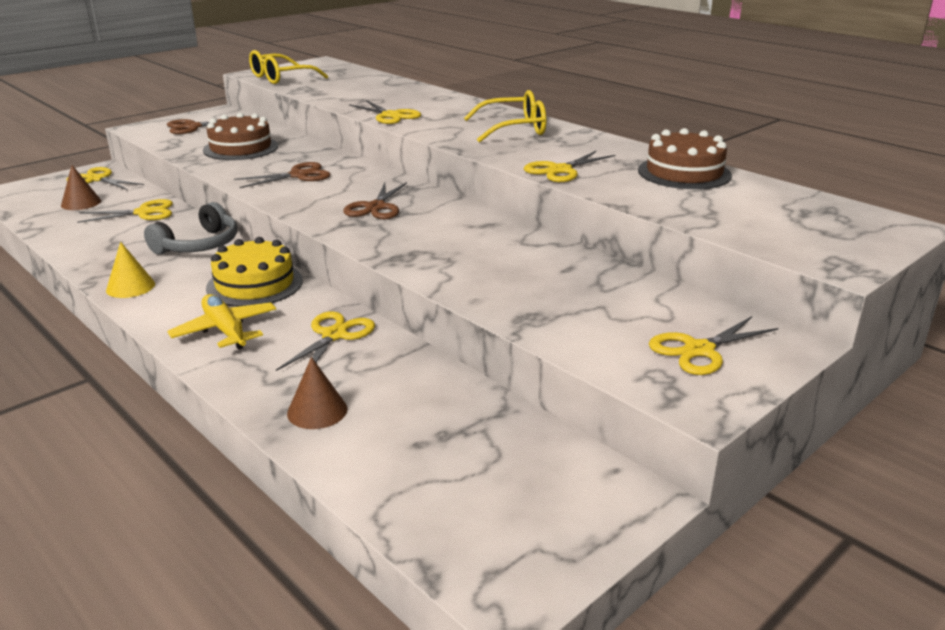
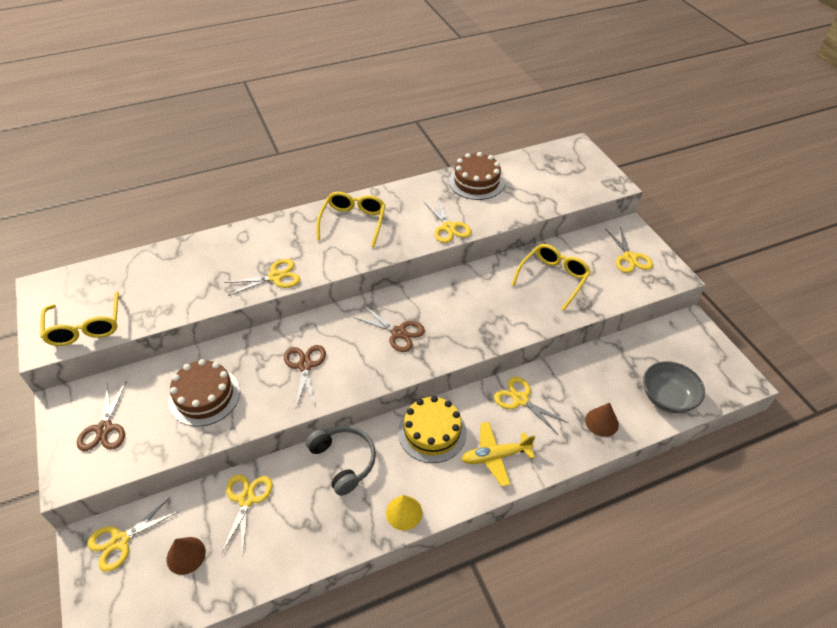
camera: 70 degrees left, 20 degrees up
none -> yellow glasses [512,244,591,311]
none -> grey bowl [643,361,705,413]

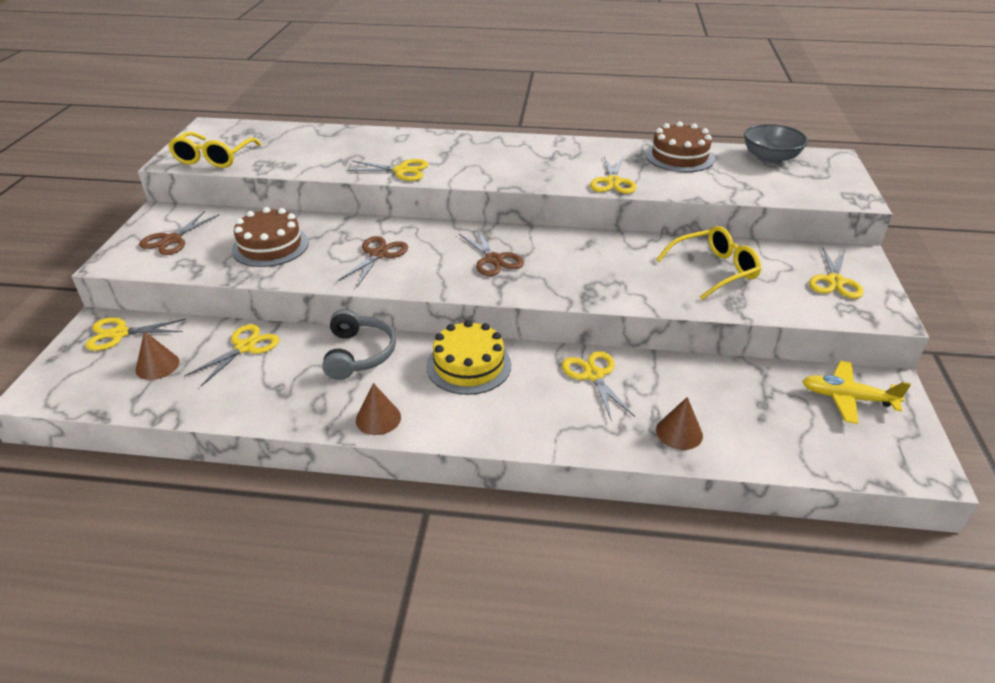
camera: 30 degrees right, 10 degrees down
yellow glasses [316,192,385,247] -> none
yellow cone [386,495,422,530] -> brown cone [356,383,401,435]
yellow plane [461,422,535,487] -> yellow plane moved to [802,361,911,424]
grey bowl [643,361,705,413] -> grey bowl moved to [744,124,808,164]

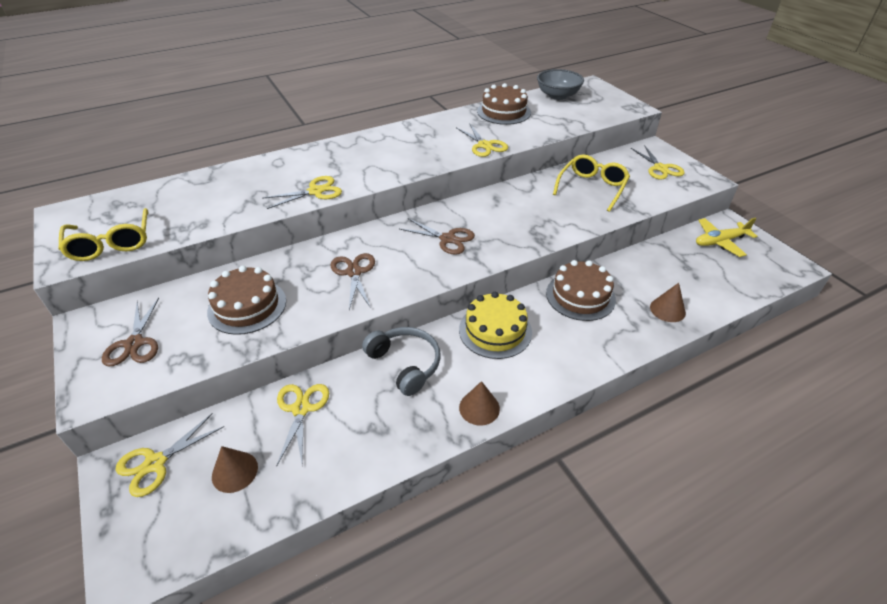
camera: 35 degrees left, 5 degrees up
yellow scissors [562,351,635,422] -> brown cake [546,260,616,321]

